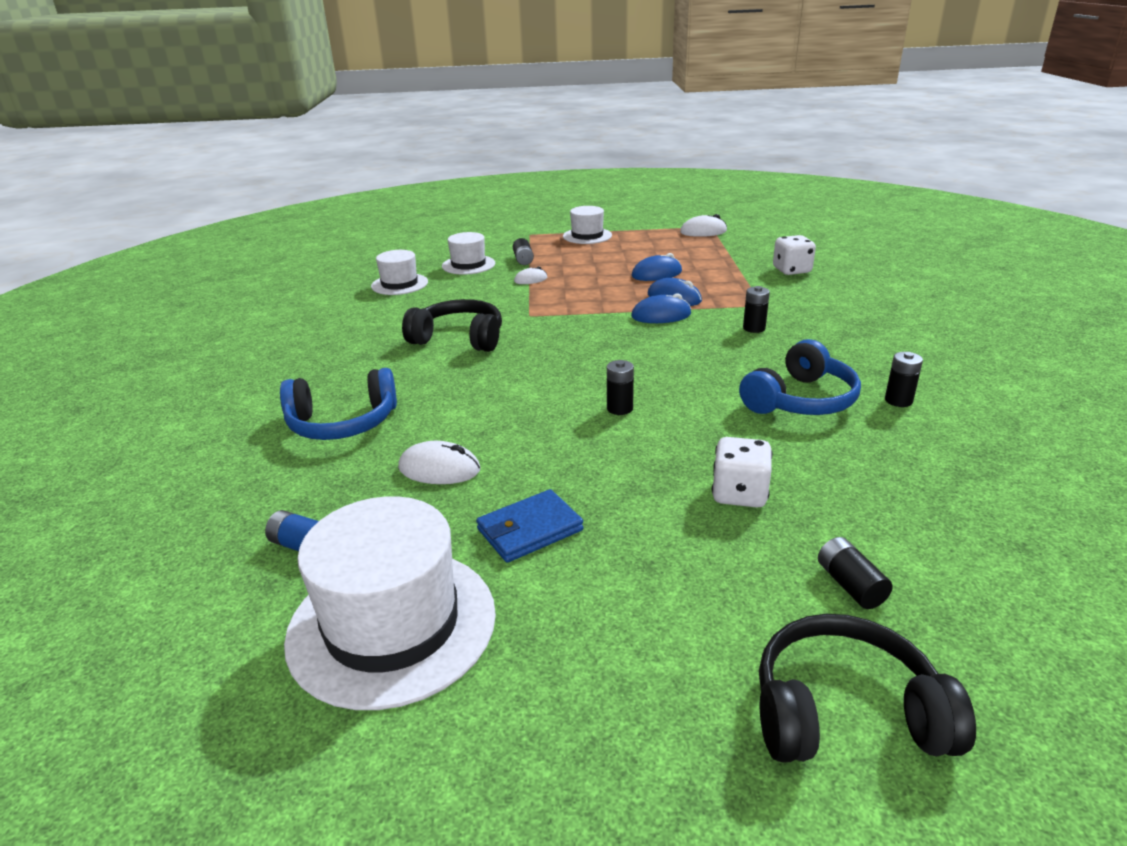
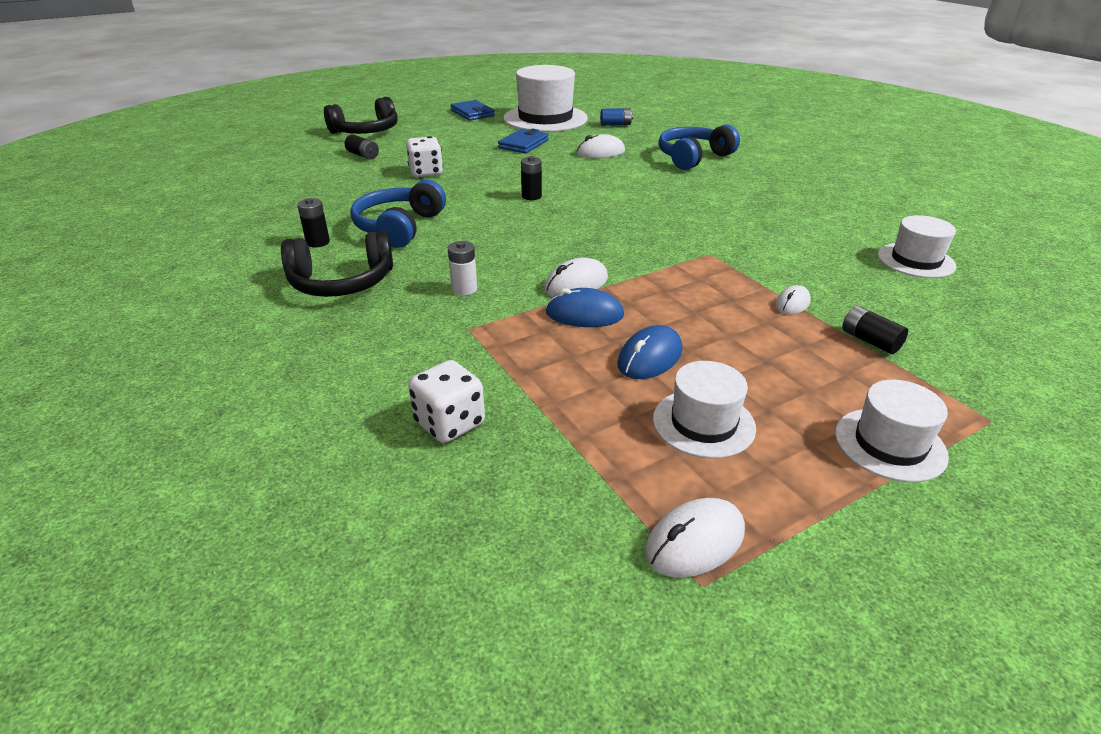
camera: 150 degrees right, 5 degrees up
black headphones [402,299,502,352] -> black headphones moved to [281,230,393,297]
white hat [442,232,495,275] -> white hat moved to [653,361,756,459]
blue mouse [631,293,691,323] -> white mouse [544,258,608,297]
black battery [743,286,770,333] -> white battery [448,241,477,296]
none -> blue wallet [451,100,495,121]

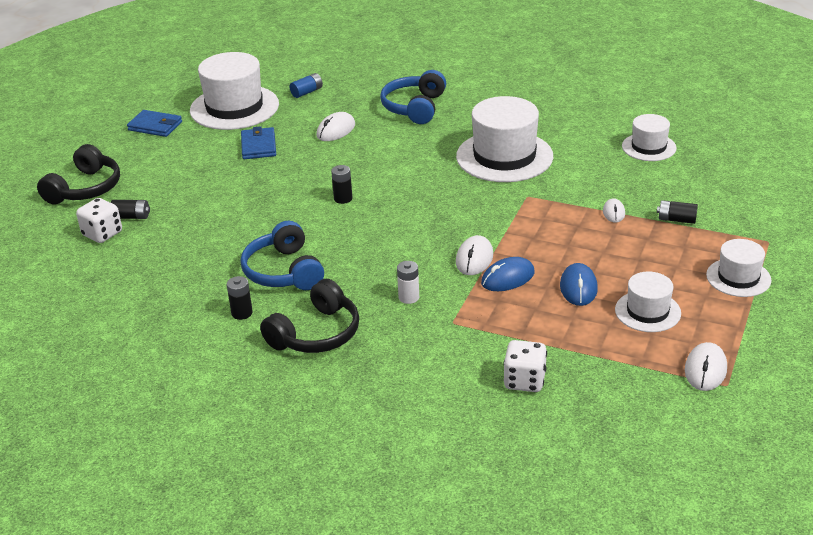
camera: 35 degrees left, 0 degrees up
white dice [406,136,443,177] -> white dice moved to [76,198,122,243]
none -> white hat [456,96,553,182]

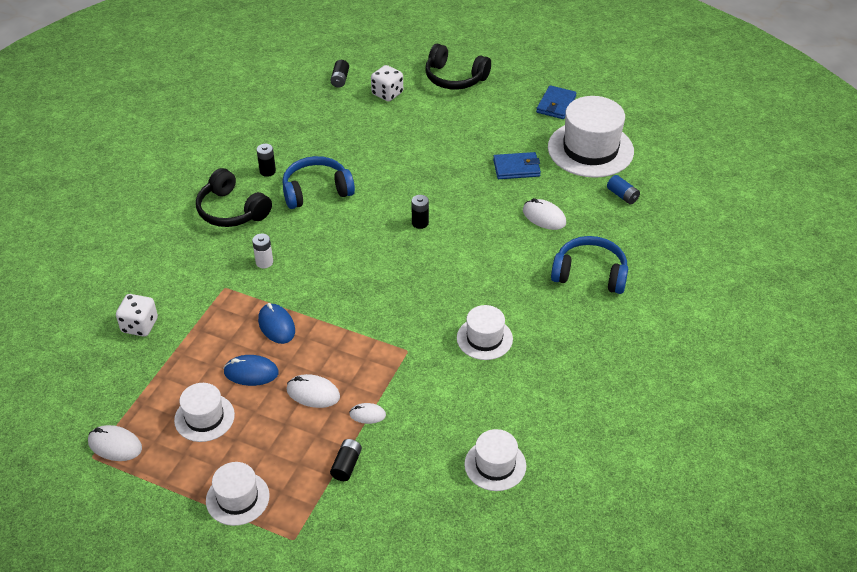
camera: 90 degrees right, 10 degrees up
black battery [111,200,150,219] -> black battery moved to [330,60,349,88]
white hat [456,96,553,182] -> white hat [457,305,513,360], size x0.56
white mouse [456,235,493,275] -> white mouse moved to [287,374,340,408]

